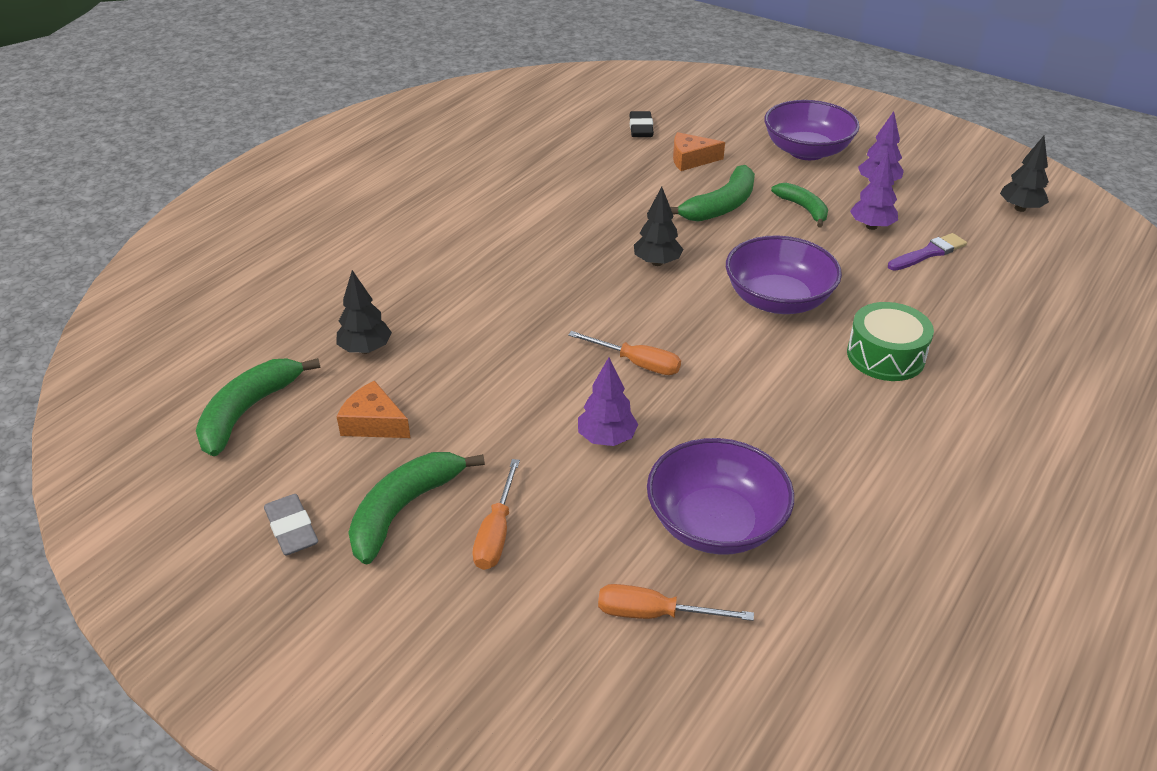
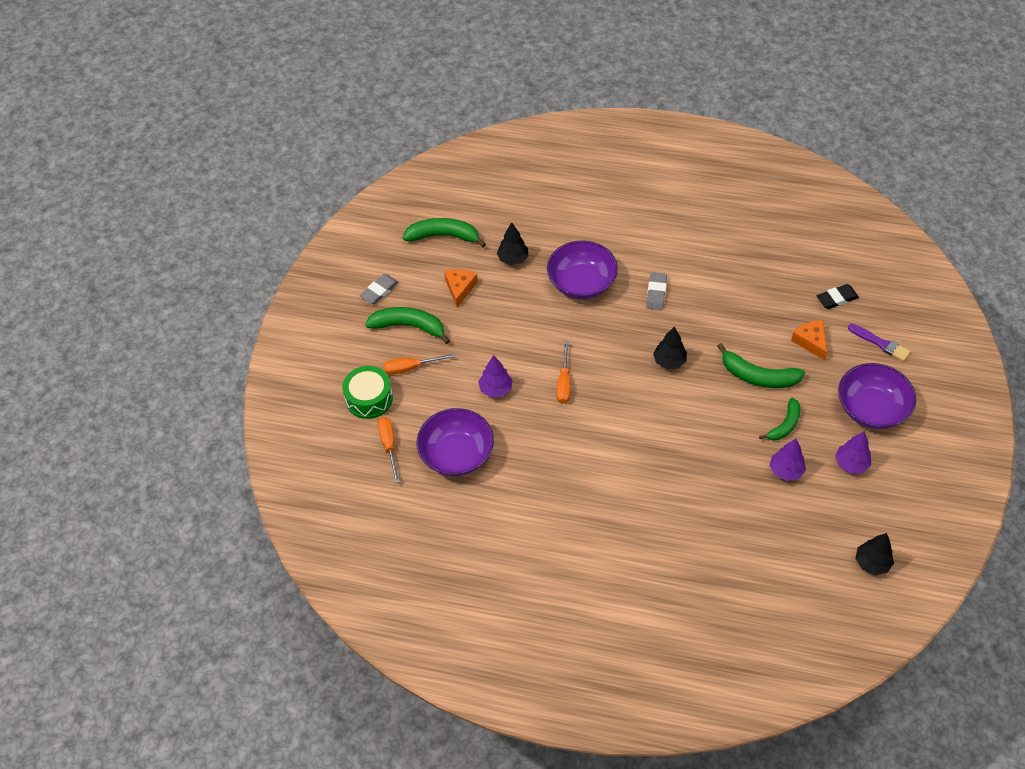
camera: 70 degrees right, 15 degrees up
purple bowl [726,235,842,314] -> purple bowl moved to [547,240,618,299]
green drum [847,302,934,381] -> green drum moved to [342,366,393,419]
purple brush [888,233,967,271] -> purple brush moved to [848,324,911,361]
none -> grey eraser [646,272,667,310]

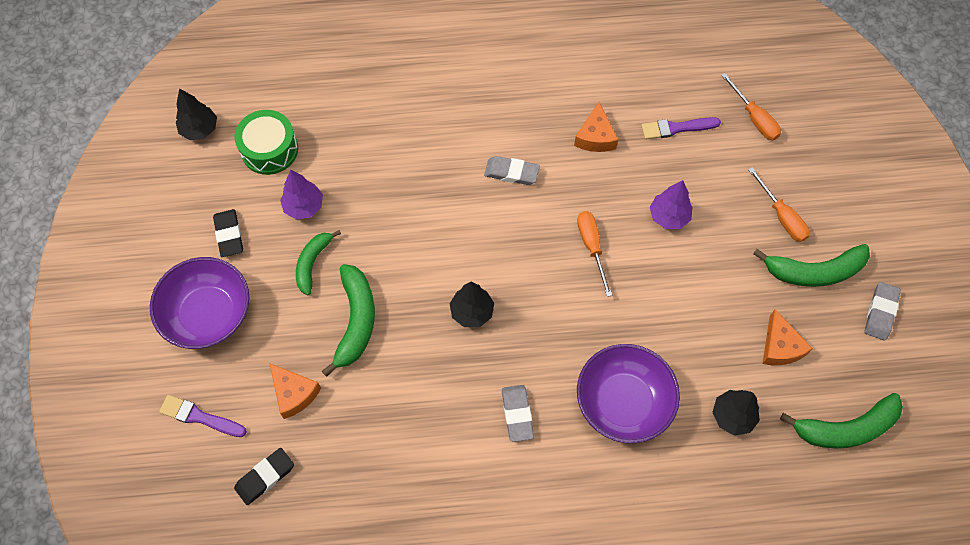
camera: 160 degrees right, 10 degrees up
green drum [342,366,393,419] -> green drum moved to [234,110,298,175]
orange screwdriver [383,353,456,375] -> orange screwdriver turned 90 degrees clockwise [748,167,810,242]
purple bowl [416,408,494,476] -> purple brush [641,117,721,139]
green banana [717,343,805,388] -> green banana turned 90 degrees clockwise [322,264,375,377]
purple tree [835,431,871,474] -> black eraser [213,209,243,257]
none -> grey eraser [484,156,540,185]
none -> orange cheese [574,102,618,152]

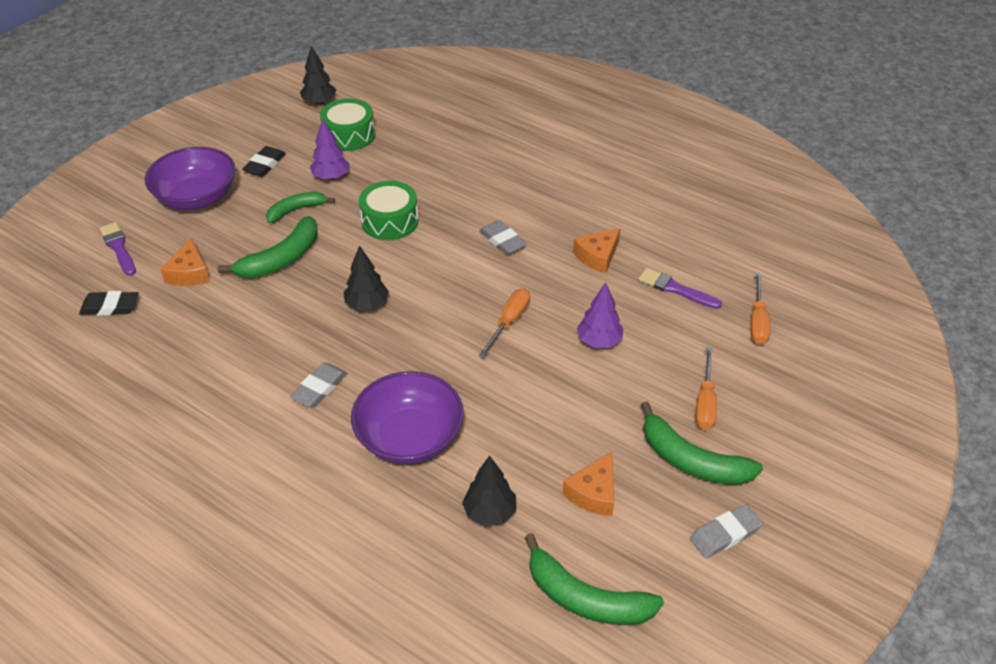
camera: 40 degrees right, 20 degrees down
none -> green drum [359,181,419,240]

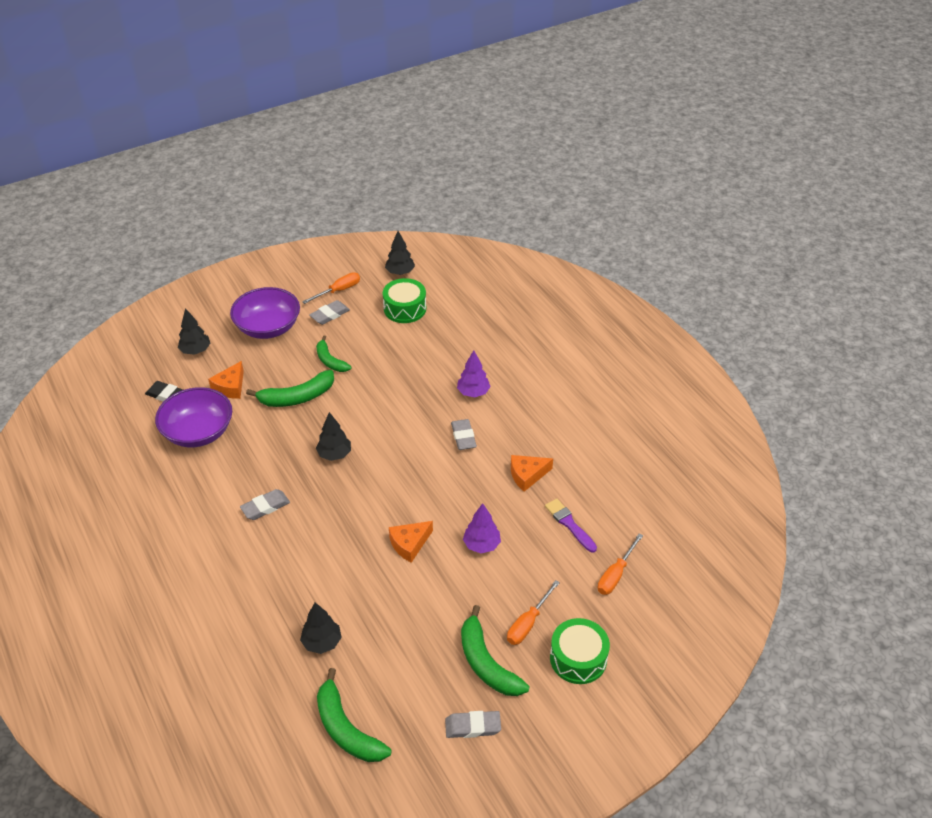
camera: 25 degrees right, 0 degrees up
purple brush [99,222,136,276] -> black tree [178,308,210,355]
black eraser [242,146,286,177] -> grey eraser [309,300,350,325]
green banana [266,192,335,223] -> green banana turned 120 degrees counterclockwise [316,335,351,372]
purple tree [310,119,350,180] -> purple tree moved to [457,350,491,397]
purple bowl [351,371,464,464] -> purple bowl moved to [155,387,232,448]
green drum [359,181,419,240] -> green drum moved to [550,618,610,684]
orange screwdriver [479,289,530,358] -> orange screwdriver moved to [302,272,360,304]
orange cheese [562,451,614,516] -> orange cheese moved to [389,521,433,563]

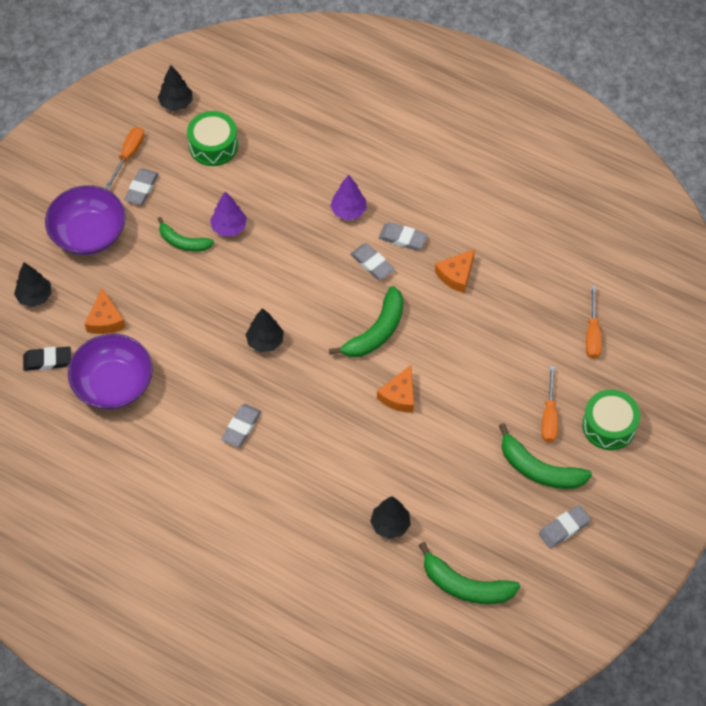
camera: 30 degrees left, 15 degrees up
green banana [246,370,334,407] -> green banana moved to [329,286,403,357]
purple tree [463,503,501,553] -> purple tree moved to [210,192,247,237]
purple brush [545,499,597,553] -> none
none -> grey eraser [379,222,428,251]

